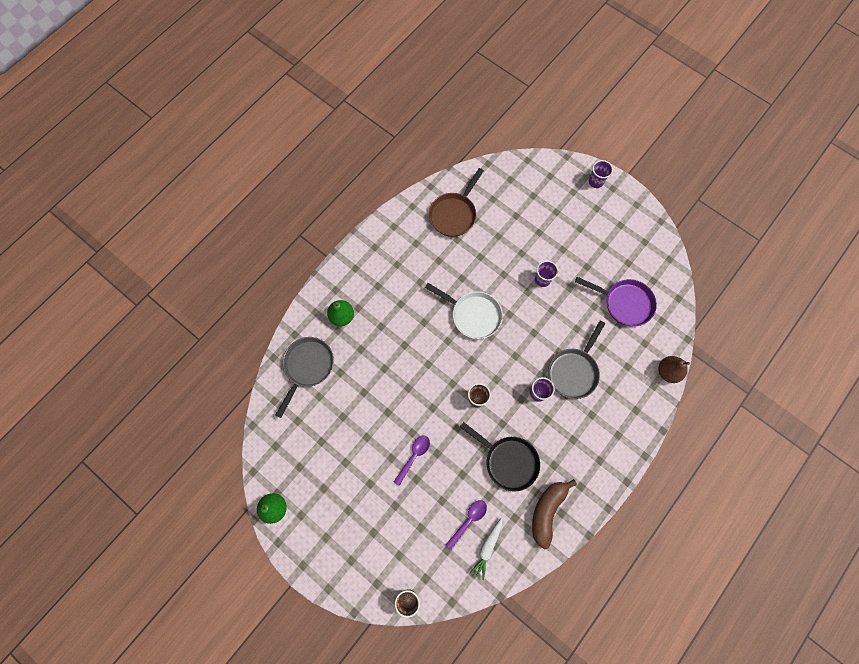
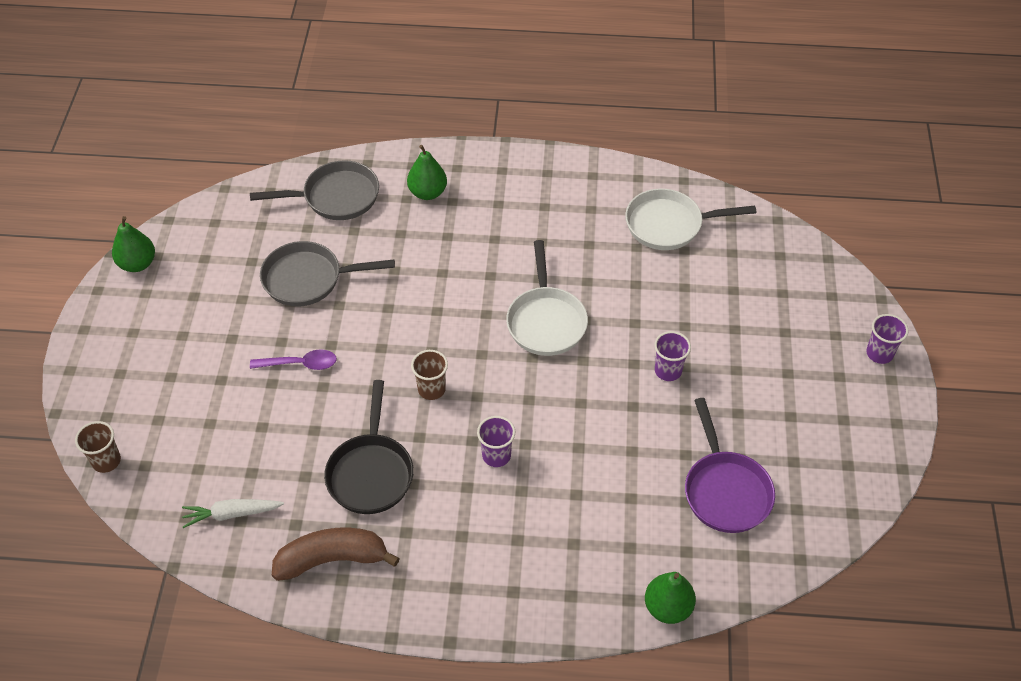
camera: 55 degrees right, 20 degrees down
brown pan [429,168,484,237] -> white pan [625,189,756,250]
purple spoon [445,500,487,550] -> none
grey pan [548,321,605,399] -> grey pan moved to [260,241,395,307]
brown pear [658,356,690,383] -> green pear [645,572,696,624]

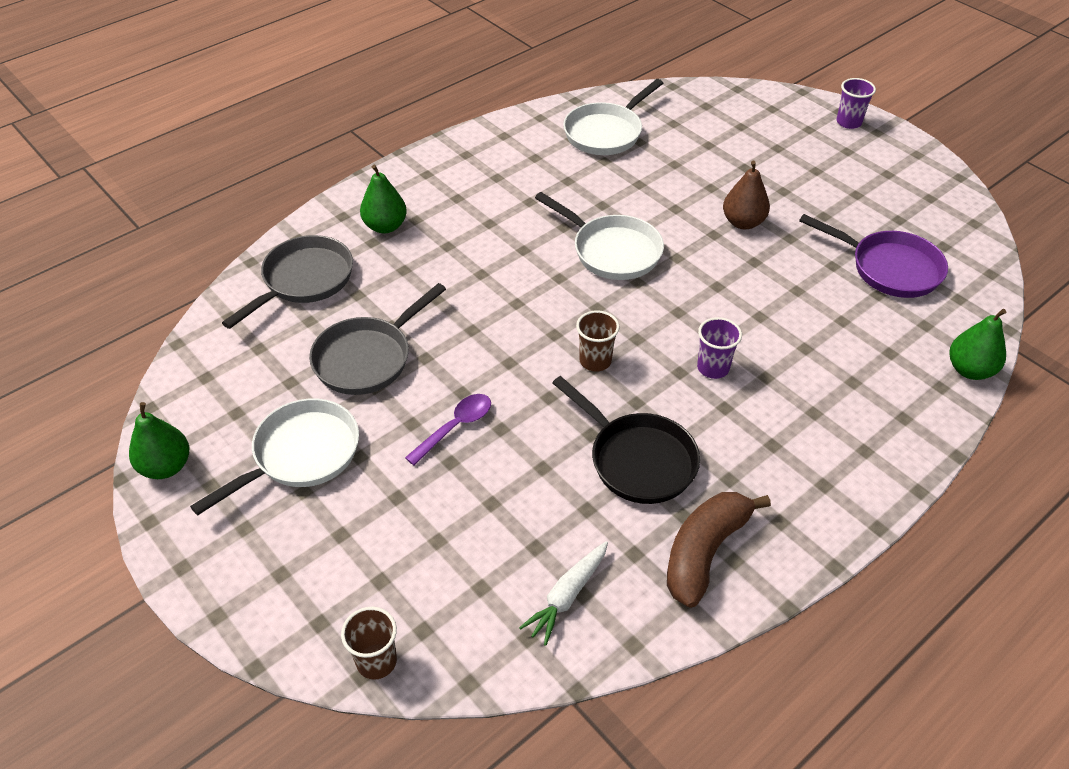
camera: 45 degrees left, 5 degrees down
purple cup [654,331,691,381] -> brown pear [723,161,770,229]
none -> white pan [190,399,359,515]

